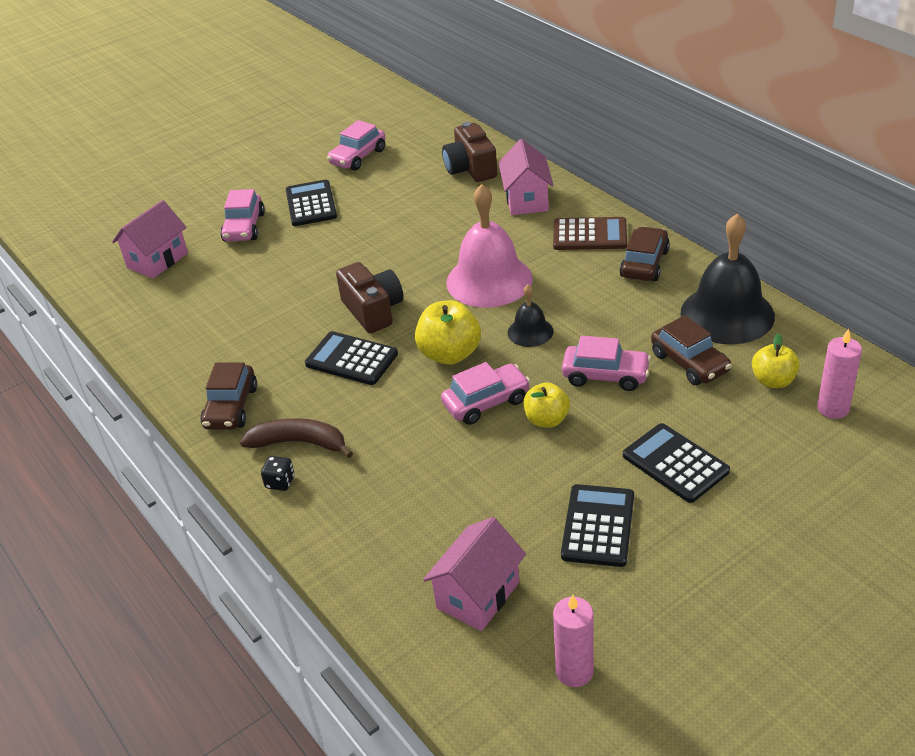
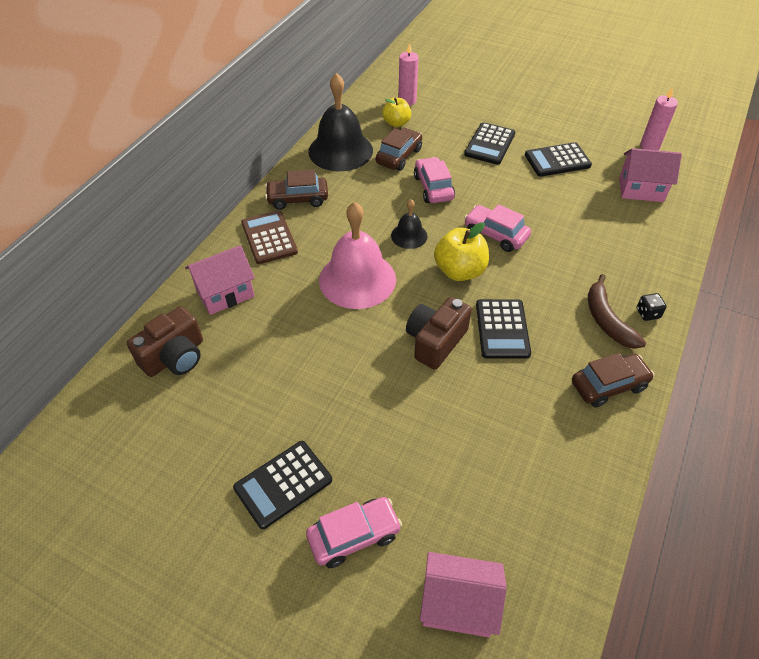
camera: 120 degrees left, 10 degrees up
pink car [327,120,386,171] -> none
yellow apple [523,382,570,428] -> none

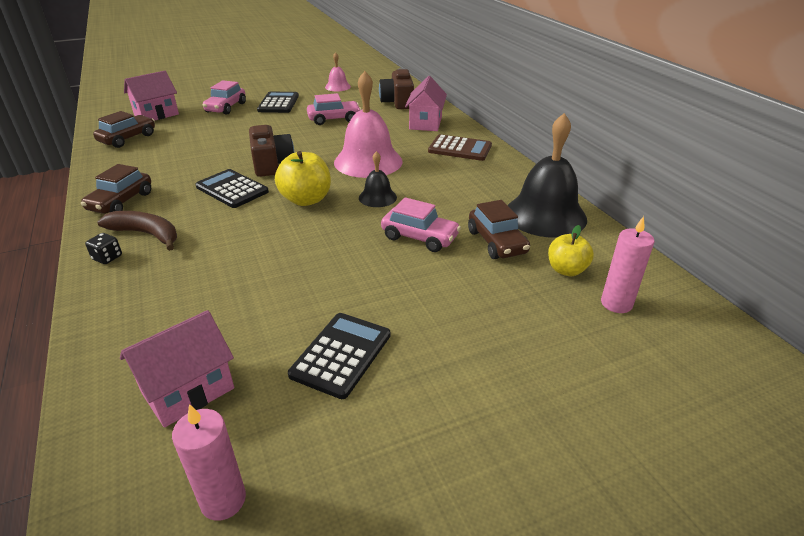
camera: 130 degrees right, 15 degrees down
brown car [265,169,328,210] -> brown car moved to [93,111,155,148]
black calculator [464,122,515,165] -> none
pink car [464,204,531,252] -> pink car moved to [307,93,361,125]
none -> pink bell [325,52,351,91]

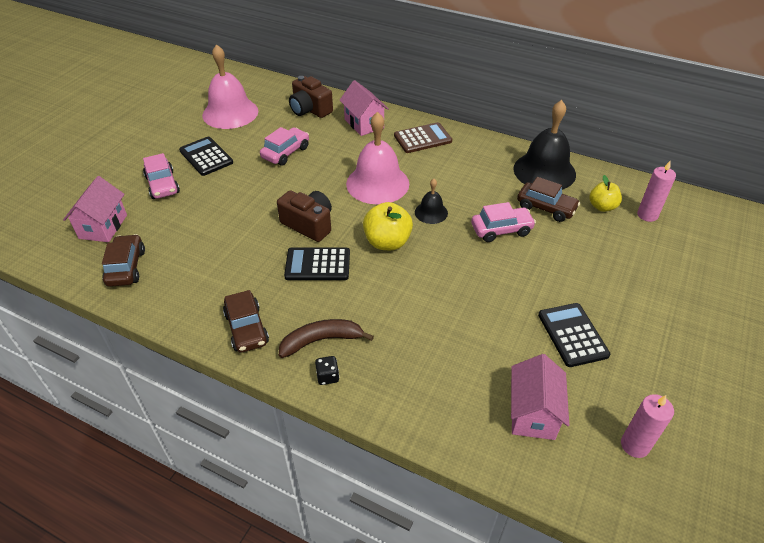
camera: 40 degrees left, 10 degrees up
pink bell [325,52,351,91] -> pink bell [202,44,258,129], size x2.00

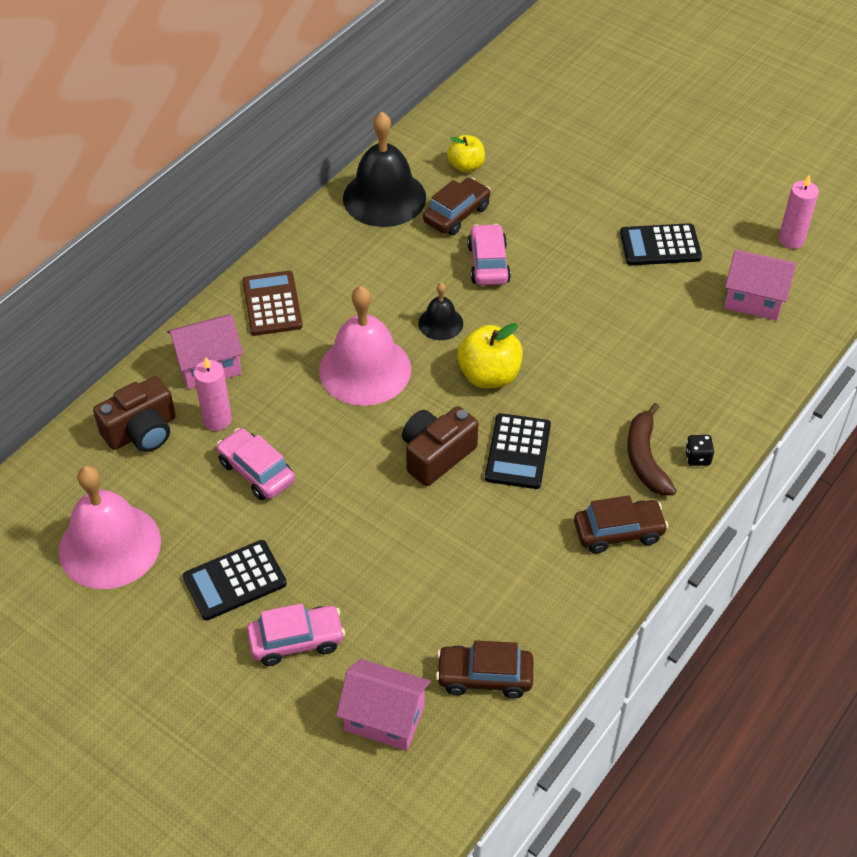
camera: 80 degrees left, 5 degrees up
pink candle [637,161,676,222] -> pink candle moved to [193,357,232,431]

